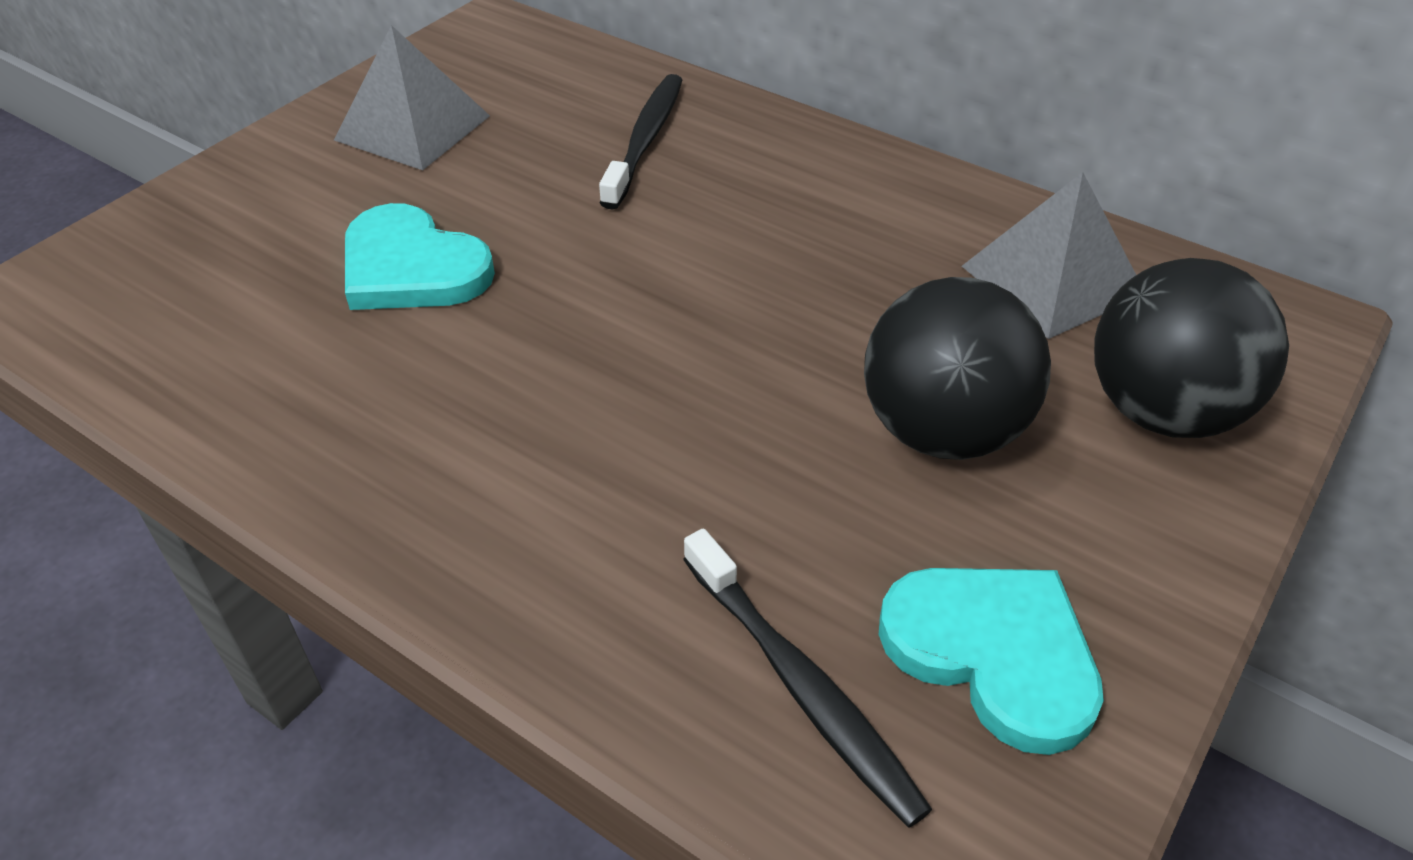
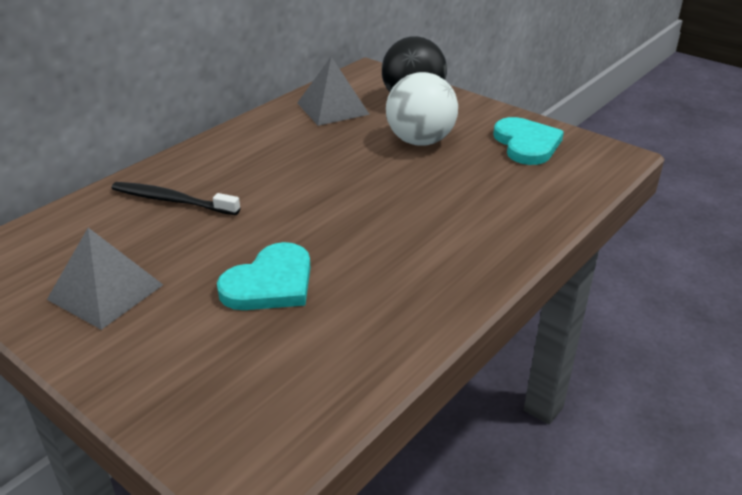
camera: 85 degrees left, 10 degrees down
black toothbrush [683,528,932,828] -> none
black ball [864,277,1051,460] -> white ball [386,72,458,146]
turquoise heart [879,568,1104,755] -> turquoise heart turned 120 degrees clockwise [493,117,564,165]

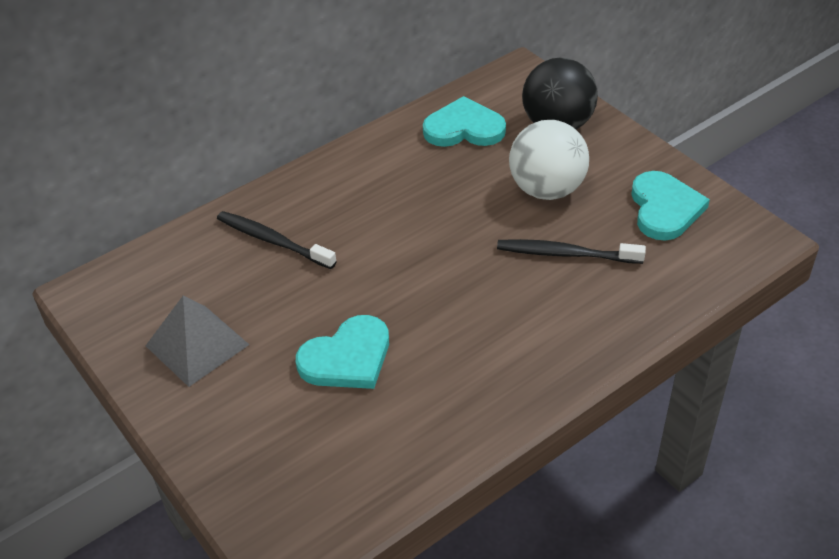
camera: 15 degrees right, 10 degrees up
grey pyramid [297,57,370,126] -> turquoise heart [423,96,506,147]
none -> black toothbrush [497,239,646,264]

